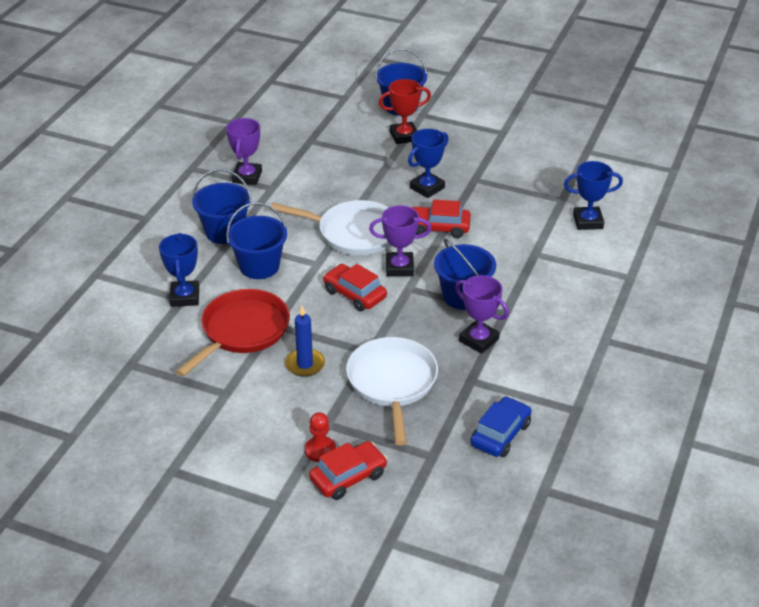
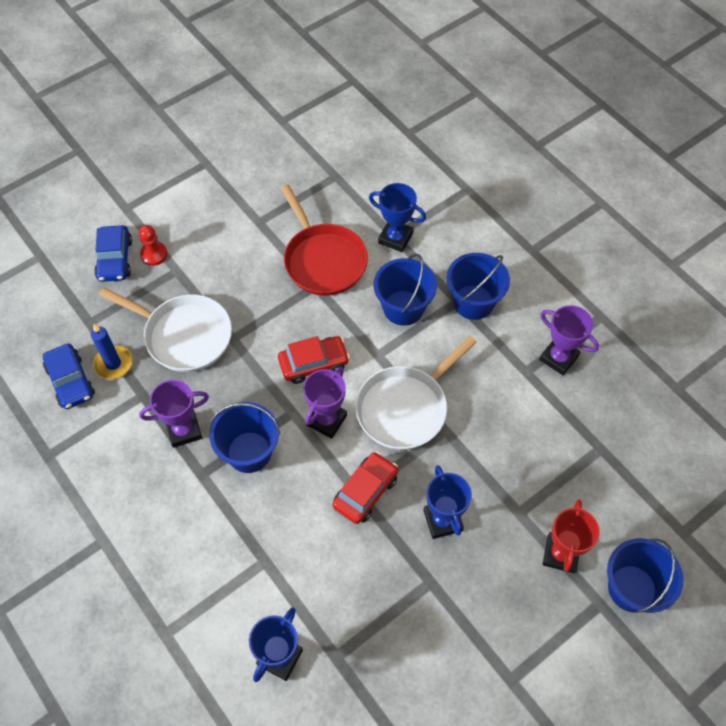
camera: 120 degrees right, 20 degrees up
blue candle [285,306,325,377] -> blue candle moved to [91,324,132,379]
red car [309,441,387,500] -> blue car [94,225,132,282]

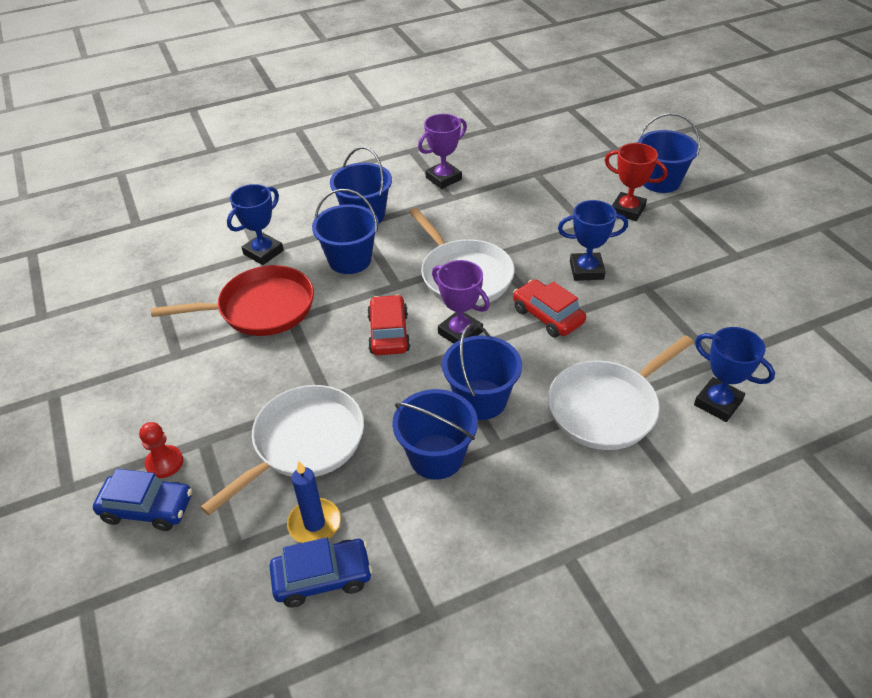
camera: 75 degrees left, 15 degrees down
purple trophy [139,380,209,448] -> blue bucket [392,389,478,480]
none -> white pan [548,335,694,450]

